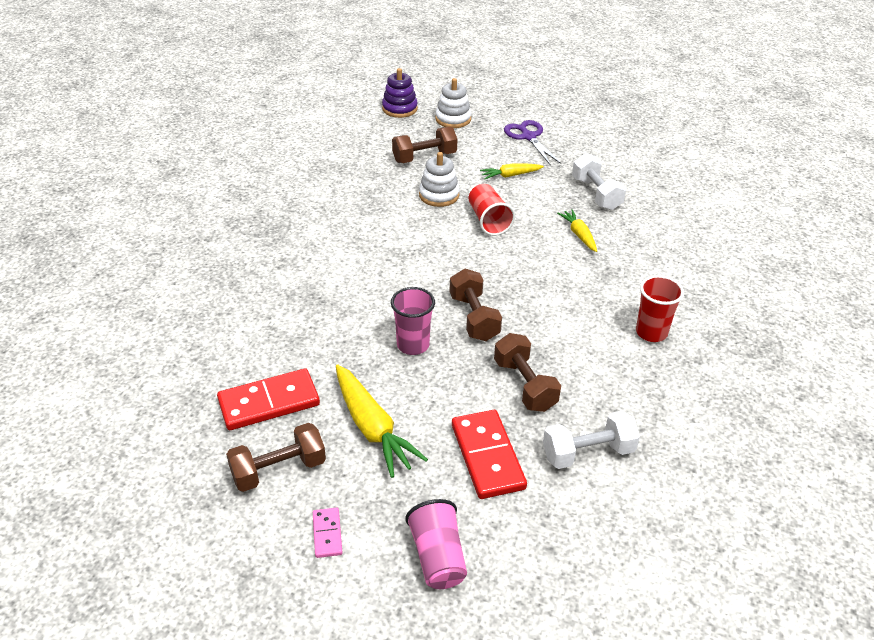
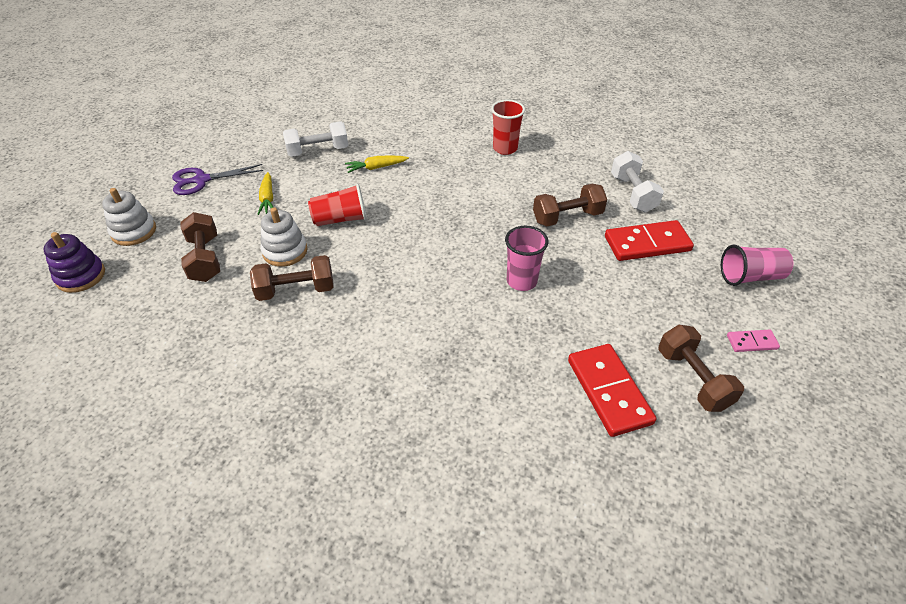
camera: 85 degrees left, 5 degrees up
yellow carrot [336,365,428,478] -> none
brown dumbbell [450,269,502,341] -> brown dumbbell moved to [250,255,334,301]

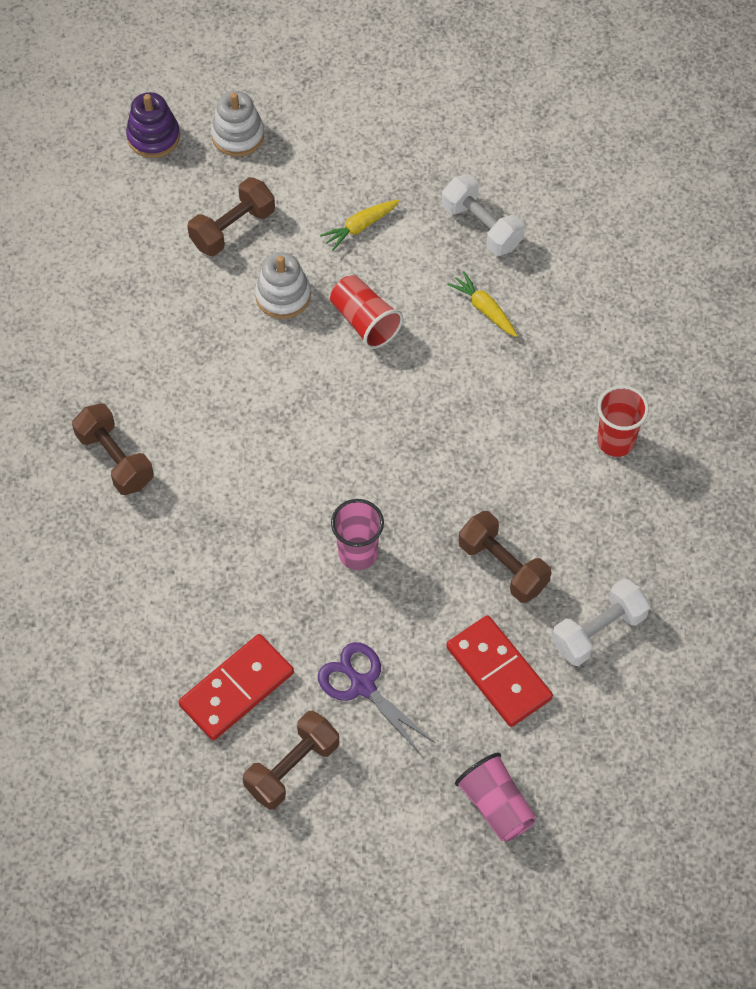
camera: 65 degrees right, 15 degrees up
purple scissors [172,164,263,195] -> purple scissors moved to [318,642,435,755]
brown dumbbell [250,255,334,301] -> brown dumbbell moved to [72,403,154,495]
pink domino [727,330,780,352] -> none

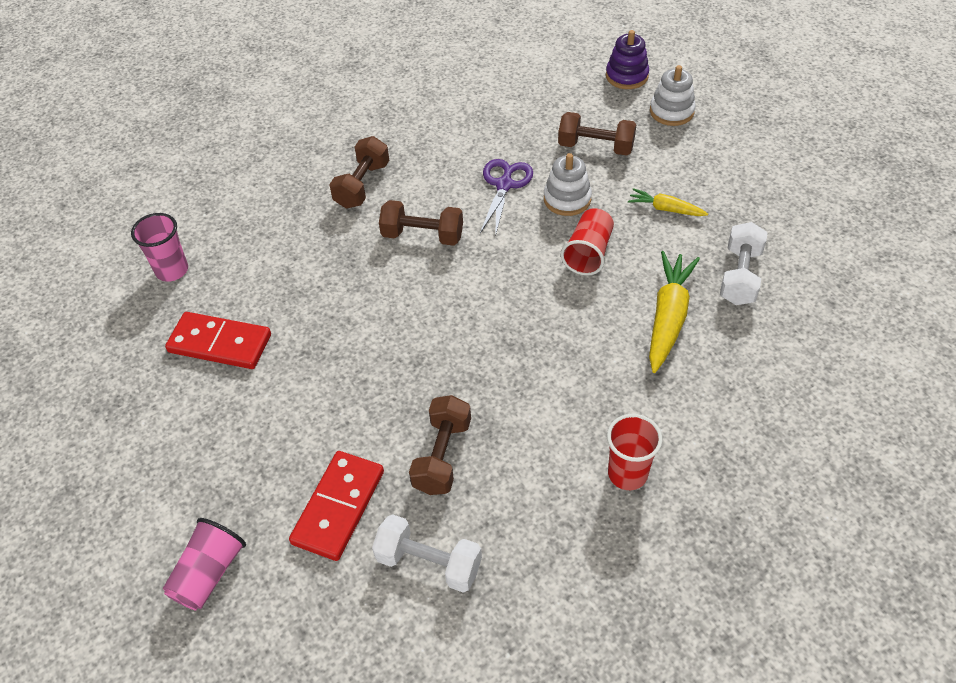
camera: 60 degrees right, 10 degrees down
brown dumbbell [243,711,339,810] -> brown dumbbell moved to [379,200,463,246]
purple scissors [318,642,435,755] -> purple scissors moved to [480,159,533,237]
pink cup [331,499,384,570] -> pink cup moved to [131,213,188,282]
yellow carrot [447,271,518,337] -> yellow carrot [649,251,700,373], size x1.77

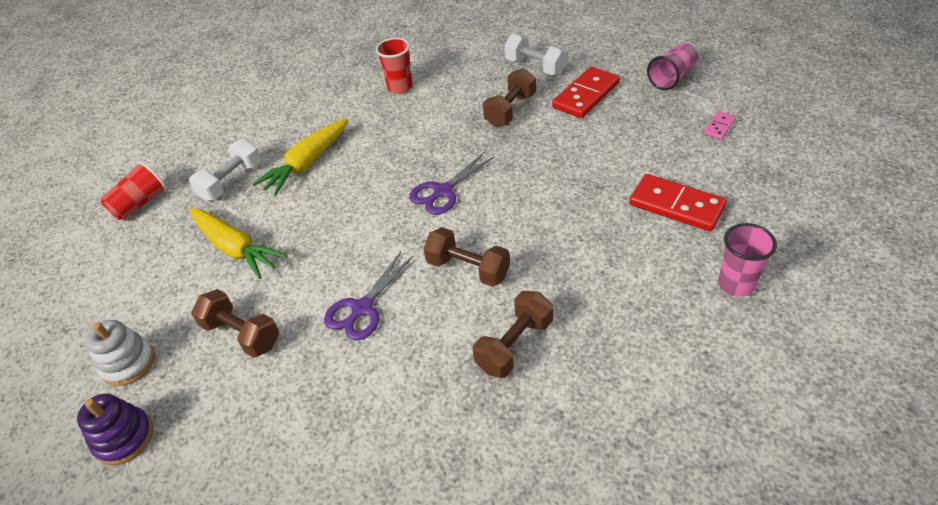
camera: 160 degrees left, 5 degrees down
white stacking toy [544,153,592,216] -> none
red cup [561,208,614,276] -> red cup moved to [100,162,167,220]
yellow carrot [628,188,708,216] -> yellow carrot [189,208,287,279], size x1.77
none -> purple scissors [409,152,495,215]
none -> pink domino [703,111,736,140]

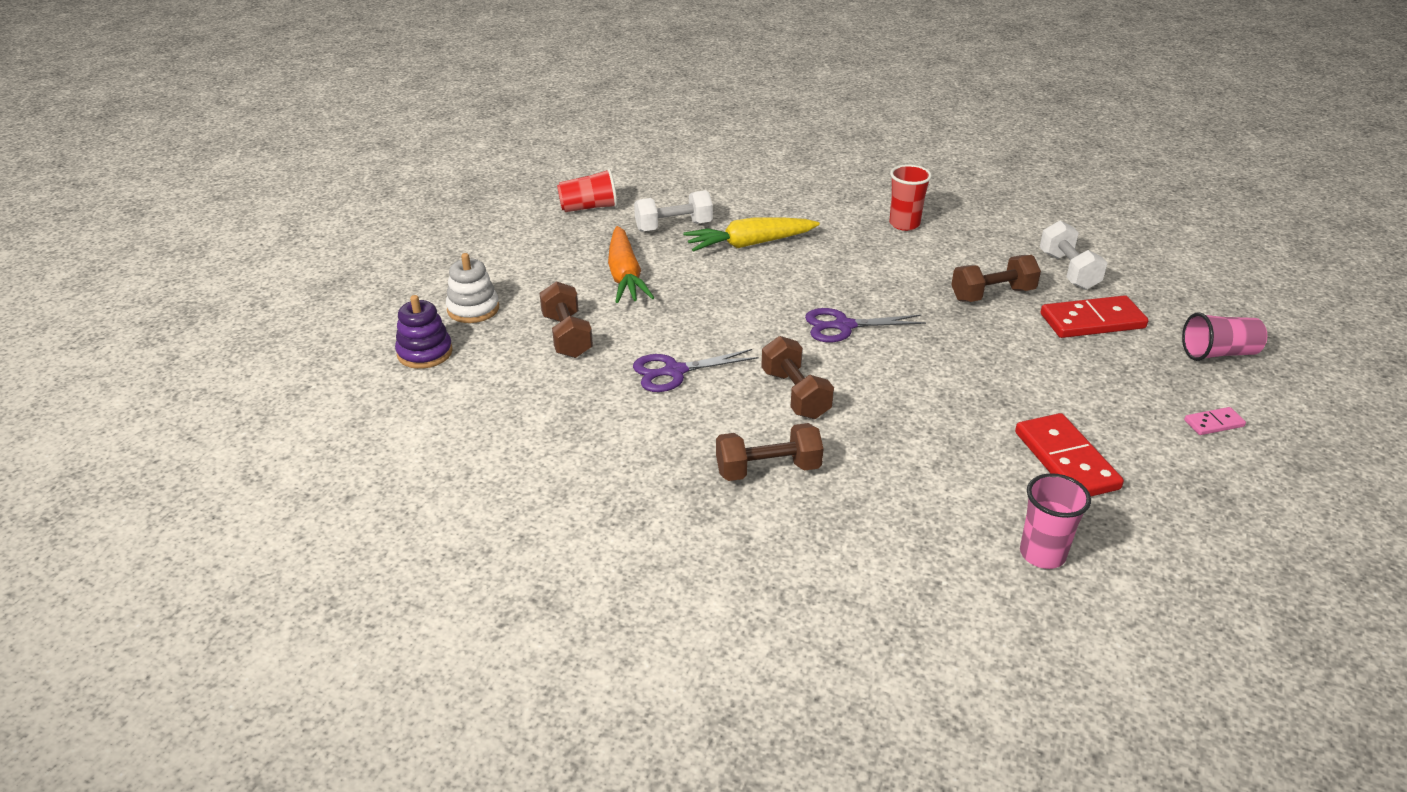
camera: 35 degrees right, 10 degrees down
yellow carrot [189,208,287,279] -> orange carrot [608,226,654,303]

